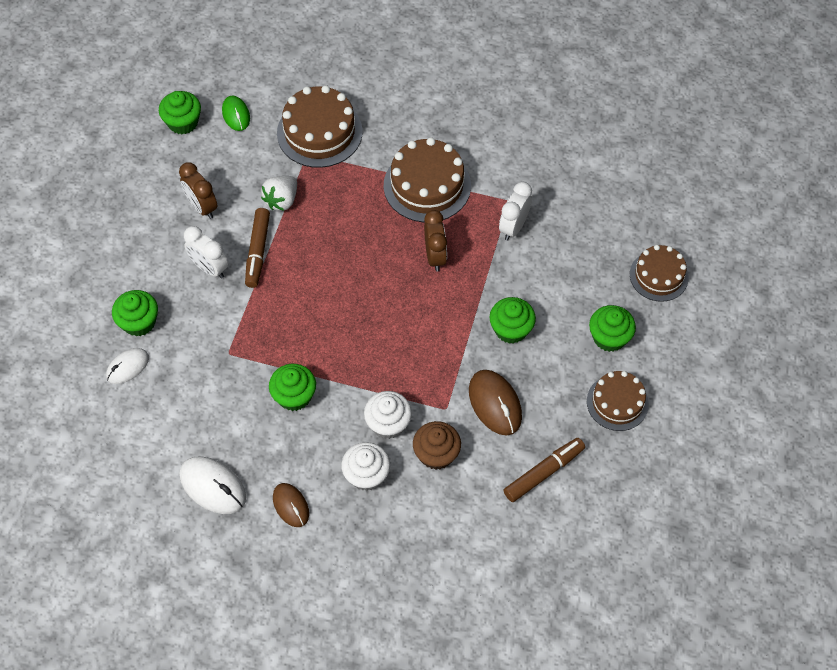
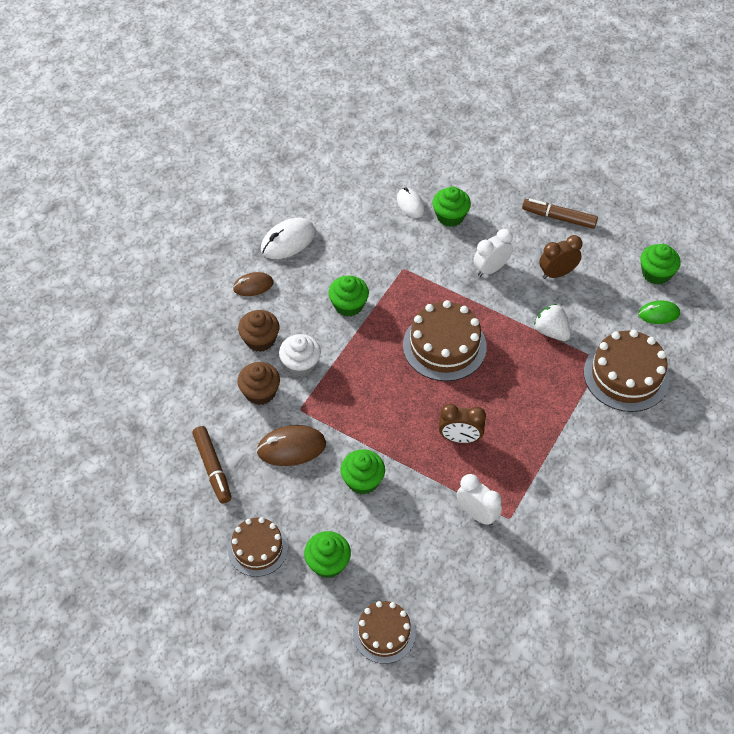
camera: 105 degrees right, 5 degrees down
brown marker [245,208,270,288] -> brown marker moved to [522,199,598,229]
white cupcake [341,442,390,491] -> brown cupcake [238,310,279,352]
brown cake [384,137,471,222] -> brown cake moved to [403,300,487,381]

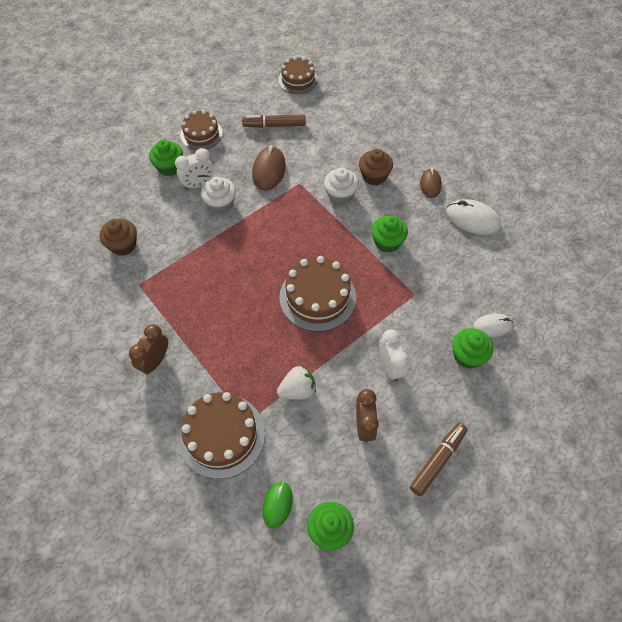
camera: 110 degrees right, 5 degrees up
brown cupcake [237,362,280,405] -> brown cupcake moved to [100,218,137,256]
white mouse [261,218,315,259] -> white mouse turned 45 degrees counterclockwise [446,199,501,235]
green cupcake [341,449,385,495] -> white cupcake [201,177,236,213]
brown cake [353,601,416,664] -> brown cake moved to [278,56,318,94]
brown clock [439,404,486,443] -> brown clock moved to [129,324,168,375]
white clock [457,474,502,526] -> white clock moved to [175,148,214,190]

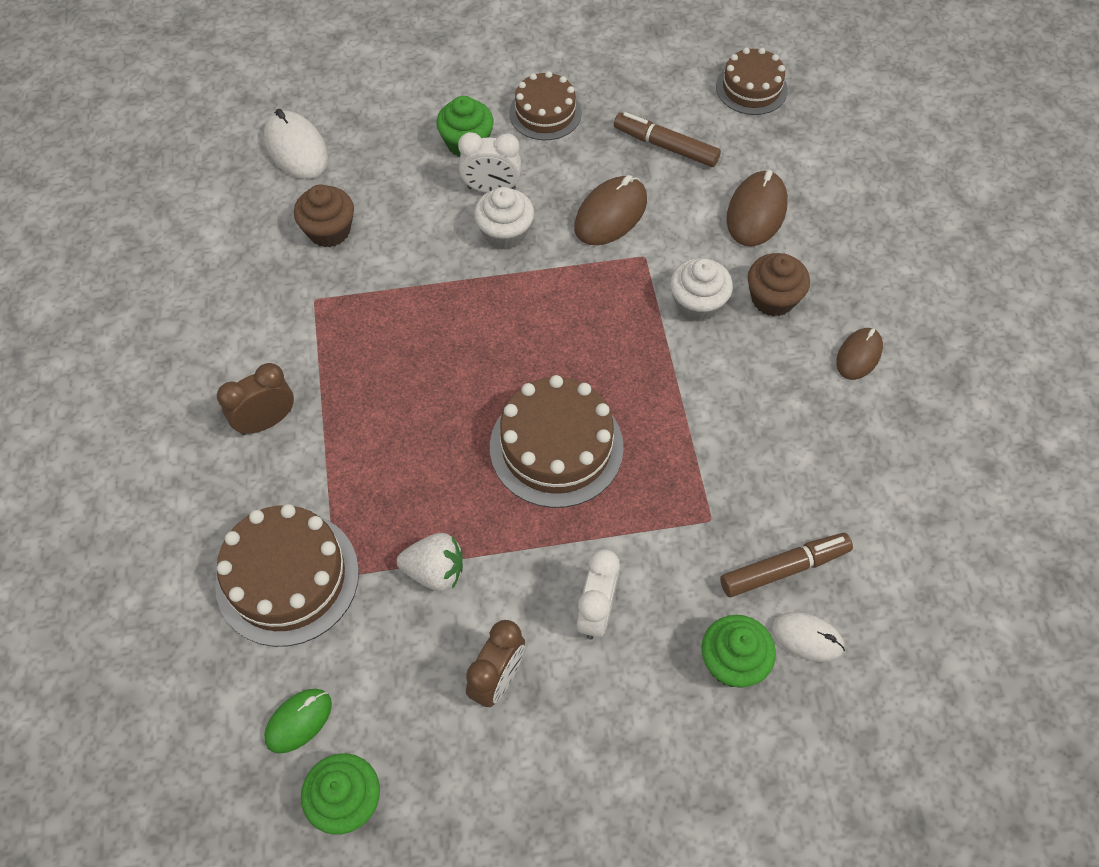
camera: 30 degrees right, 0 degrees up
green cupcake [371,215,408,253] -> none
brown marker [410,423,468,497] -> brown marker moved to [720,533,853,597]
white mouse [446,199,501,235] -> white mouse moved to [264,109,328,179]
none -> brown mouse [727,170,788,247]

